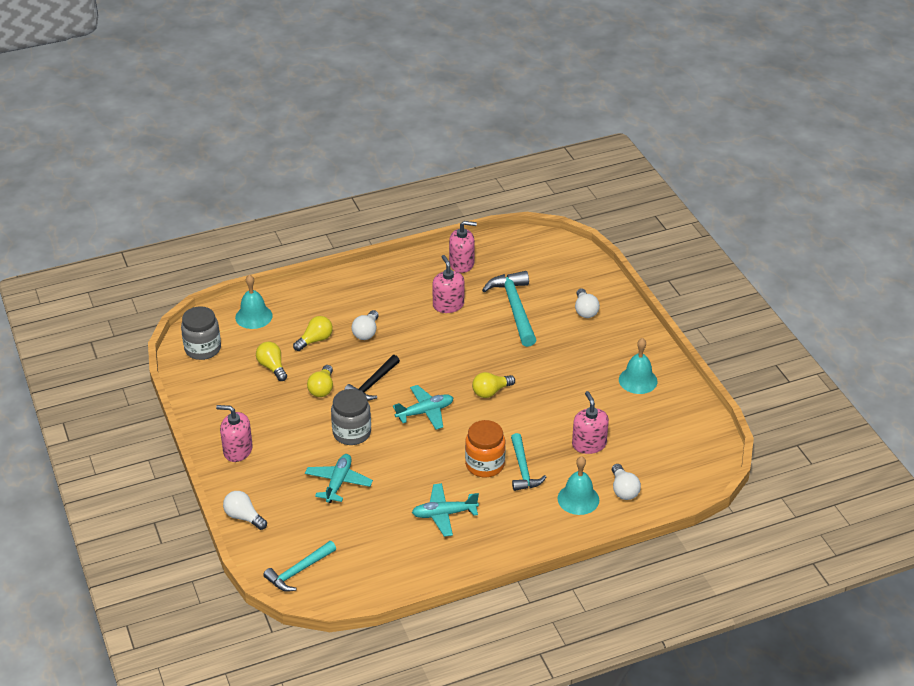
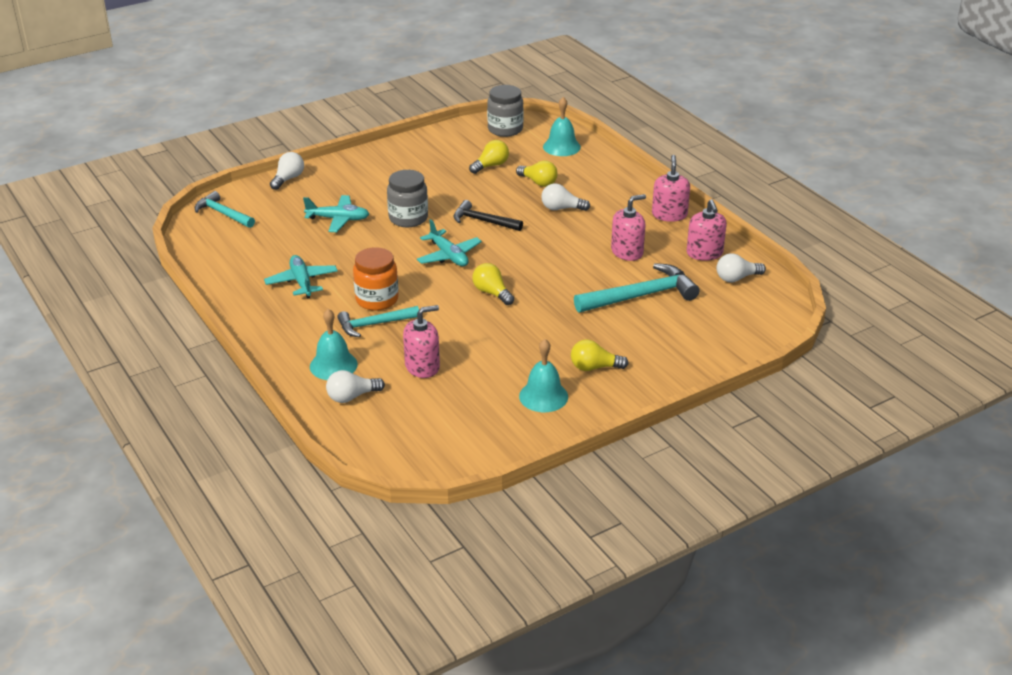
camera: 80 degrees right, 5 degrees down
pink soap dispenser [216,405,253,462] -> pink soap dispenser moved to [652,155,690,222]
yellow light bulb [307,365,333,397] -> yellow light bulb moved to [571,339,629,371]
white light bulb [575,288,600,318] -> white light bulb moved to [717,254,766,282]

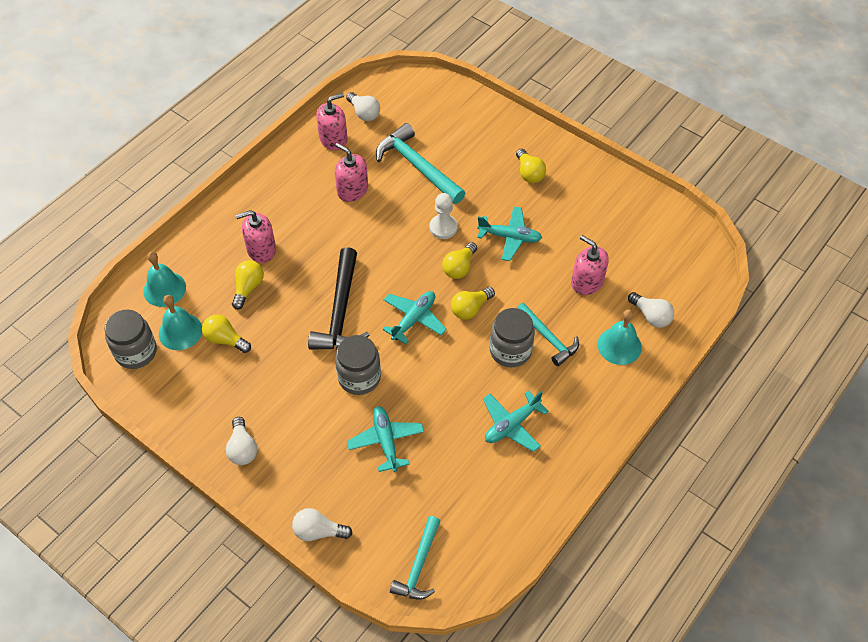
camera: 110 degrees left, 20 degrees up
orange jar [353,247,399,311] -> grey jar [490,308,535,367]
black hammer [453,200,523,231] -> black hammer [308,247,369,350], size x1.58
turquoise bell [519,339,568,412] -> turquoise bell moved to [159,295,202,350]
white light bulb [541,183,590,211] -> white light bulb moved to [226,417,257,465]
pink soap dispenser [652,155,690,222] -> pink soap dispenser moved to [236,210,276,263]
none -> white pawn [429,193,458,239]
none -> yellow light bulb [451,287,495,320]
none -> turquoise plane [477,206,542,261]

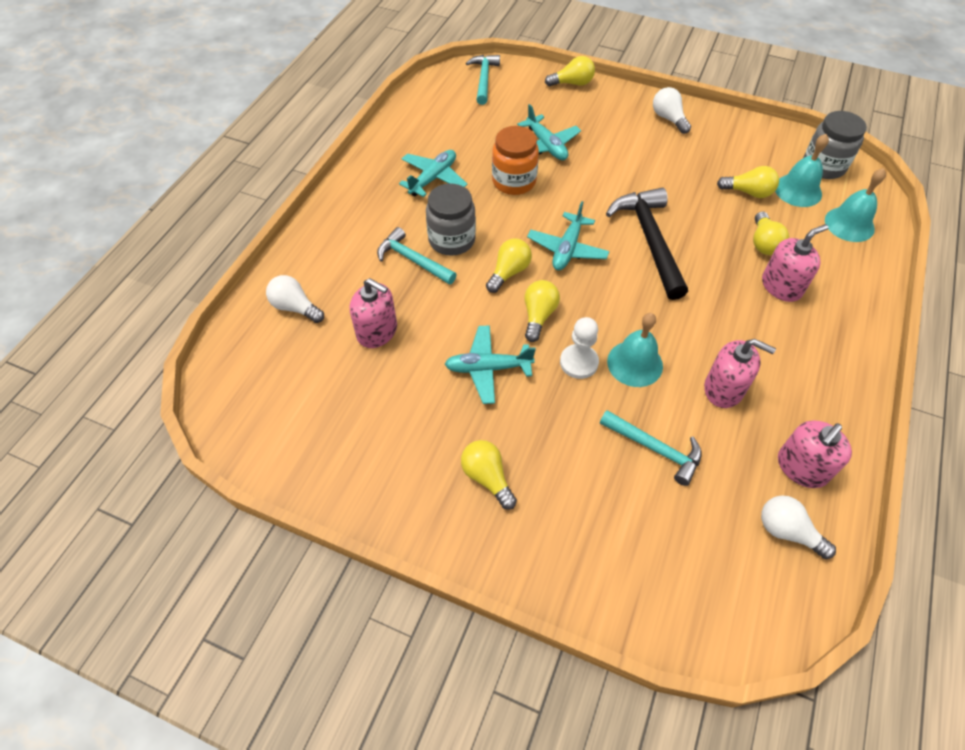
camera: 165 degrees right, 0 degrees up
white light bulb [292,508,353,541] -> yellow light bulb [545,56,595,87]
grey jar [335,335,381,395] -> none
turquoise hammer [376,123,465,204] -> turquoise hammer [600,410,702,486], size x0.63
turquoise bell [598,309,642,365] -> turquoise bell moved to [607,313,663,387]
none -> orange jar [492,126,539,195]

